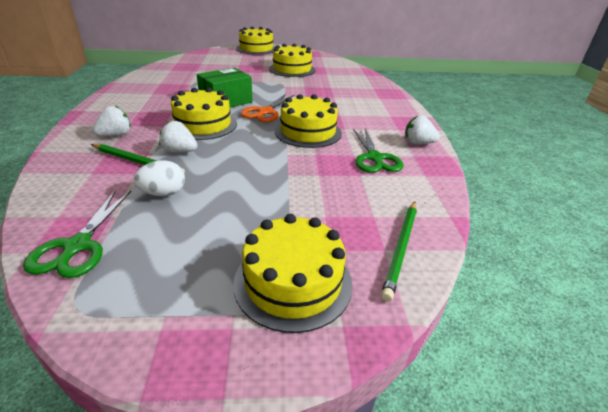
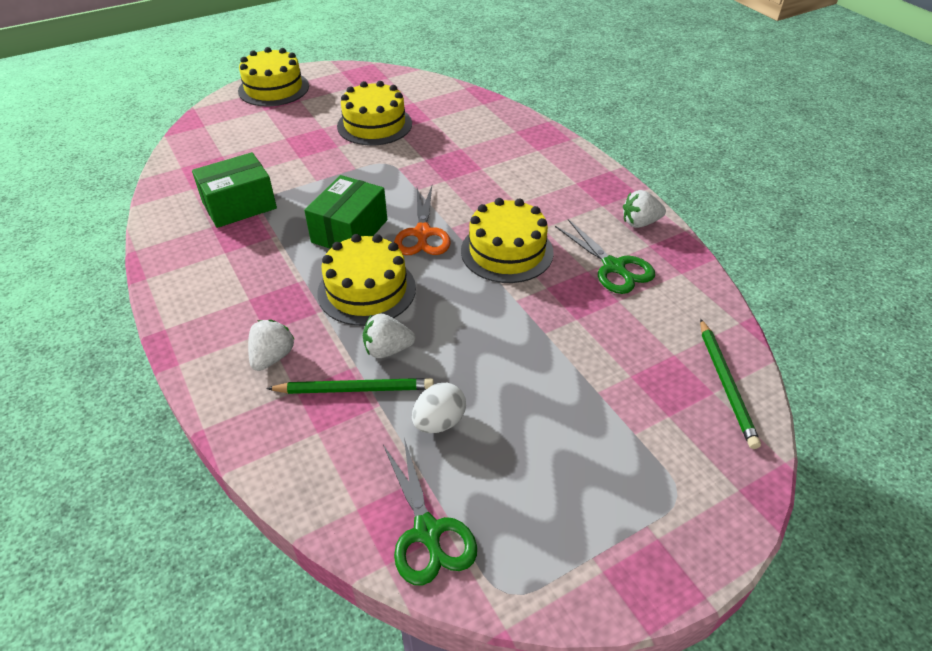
camera: 25 degrees left, 10 degrees up
yellow cake [233,214,352,333] -> none
none -> green box [192,152,277,228]

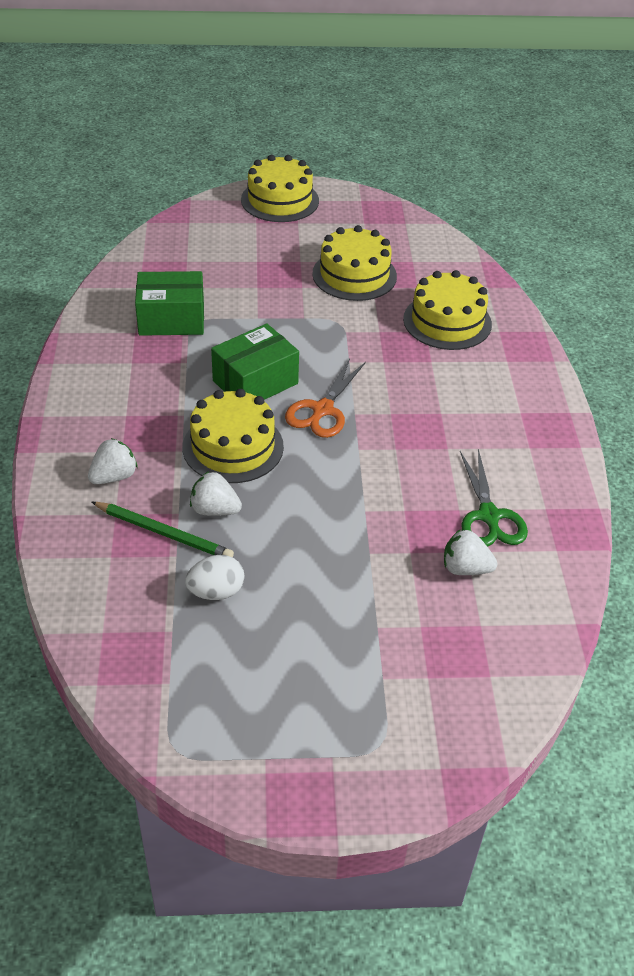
camera: 25 degrees right, 0 degrees up
green scissors [383,438,477,585] -> none
yellow cake [461,198,554,283] -> yellow cake moved to [403,270,492,350]
white strawberry [623,190,666,228] -> white strawberry moved to [444,529,497,575]
green pencil [700,319,761,449] -> none

